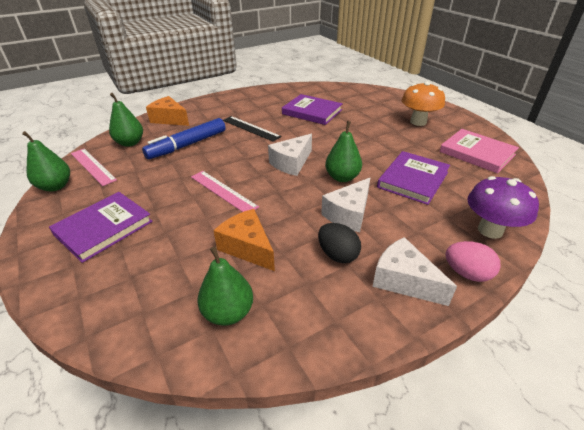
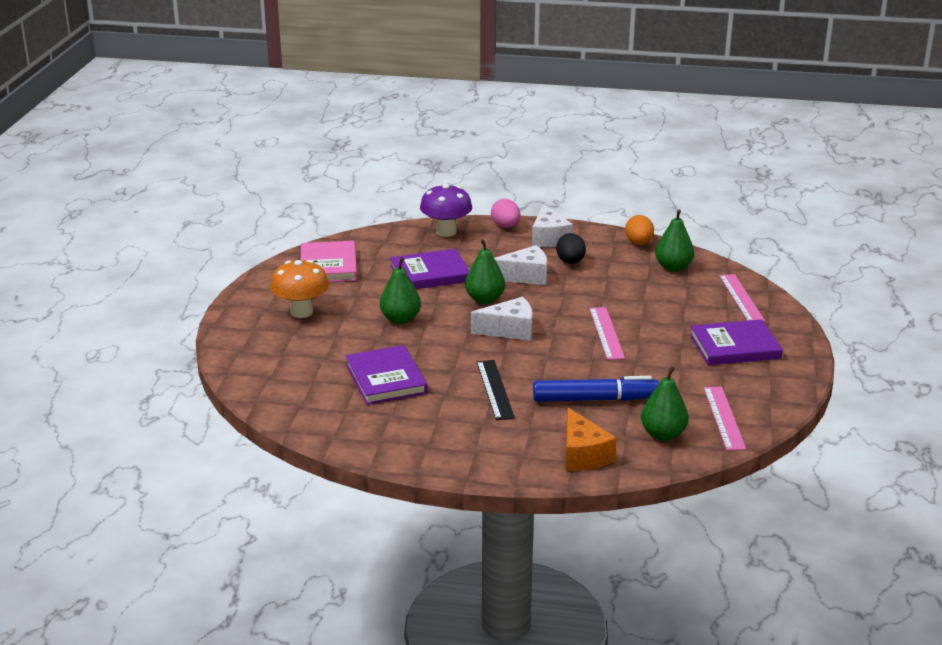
camera: 140 degrees left, 10 degrees down
green pear [22,131,70,192] -> green pear moved to [380,257,421,324]
orange cheese [214,209,275,271] -> none
none -> orange egg [625,215,654,245]
none -> pink ruler [719,274,765,322]

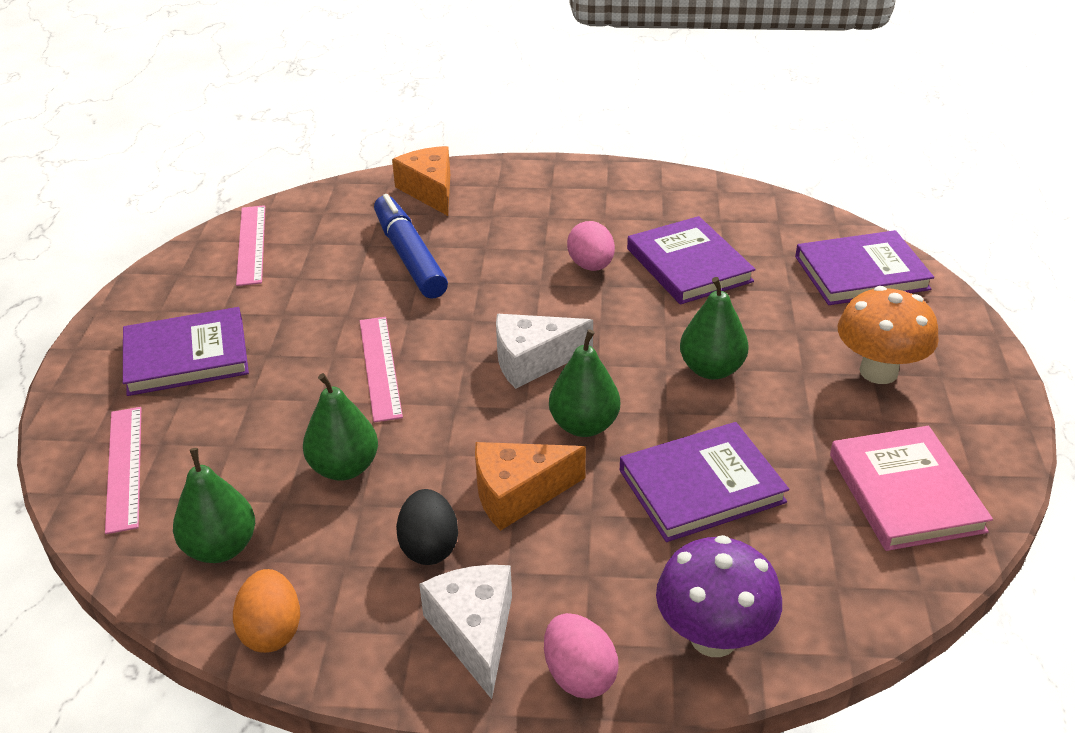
camera: 175 degrees right, 10 degrees up
black ruler [477,360,515,420] -> none
white cheese [494,245,547,285] -> orange cheese [475,442,586,531]
blue marker [533,376,659,402] -> blue marker turned 75 degrees clockwise [374,194,448,299]
green pear [641,366,689,441] -> green pear moved to [303,373,378,481]
none -> pink egg [567,221,615,271]
none -> purple book [795,230,934,305]

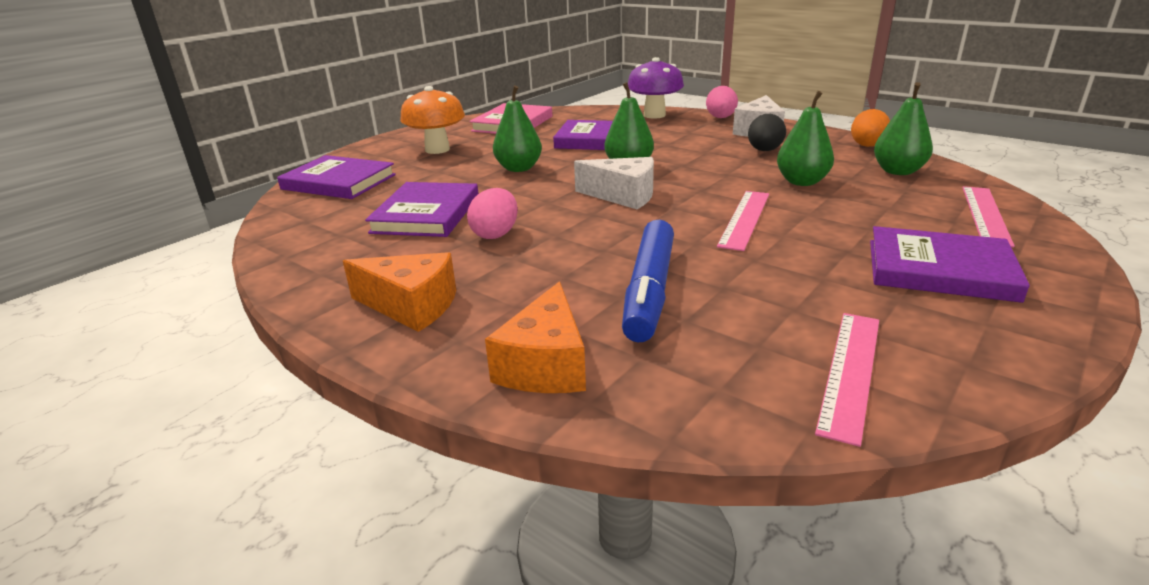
camera: 145 degrees left, 10 degrees down
orange cheese [475,442,586,531] -> orange cheese moved to [343,252,456,332]

